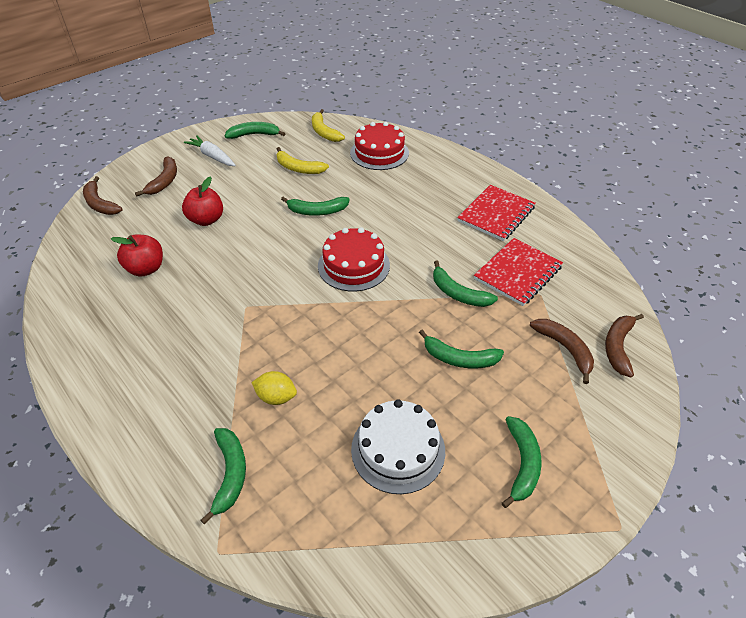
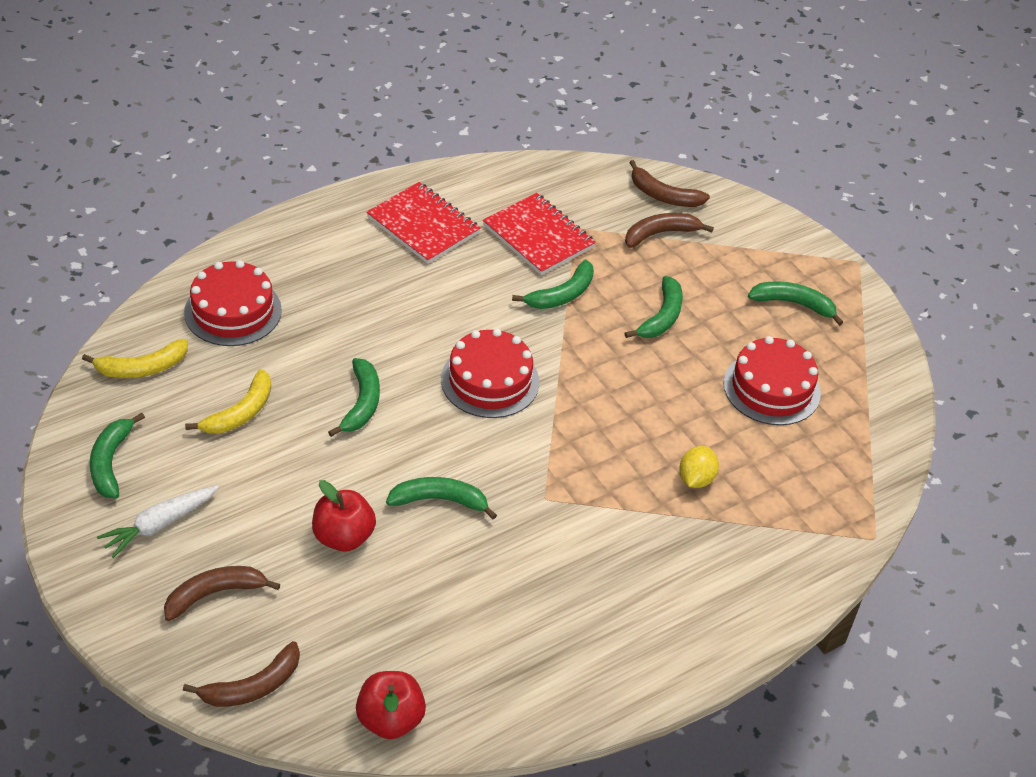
camera: 85 degrees left, 0 degrees up
red apple [111,234,163,277] -> red apple moved to [356,671,426,739]
brown banana [135,157,177,196] -> brown banana turned 45 degrees counterclockwise [164,566,280,621]
green banana [200,428,246,525] -> green banana moved to [386,477,497,519]
white cake [351,399,445,494] -> red cake [723,336,821,425]

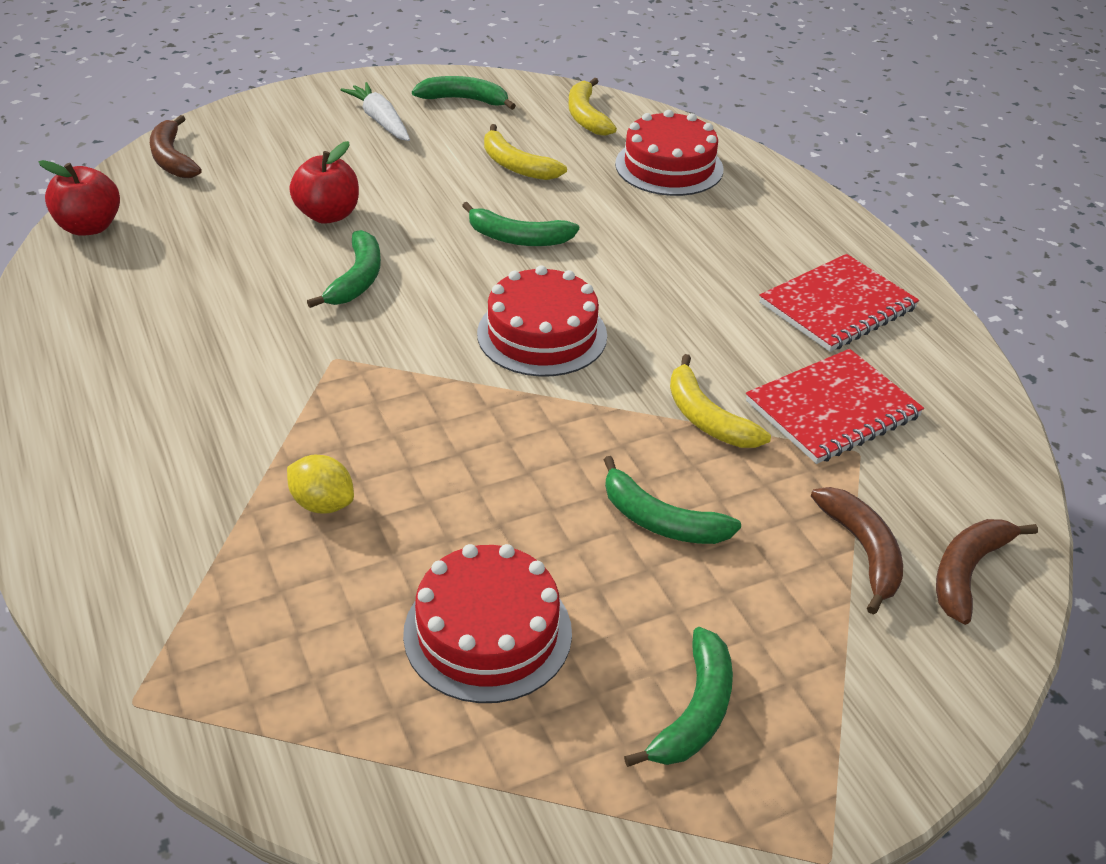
camera: 100 degrees right, 5 degrees down
brown banana [164,566,280,621] -> none
green banana [512,260,594,309] -> yellow banana [670,354,771,448]

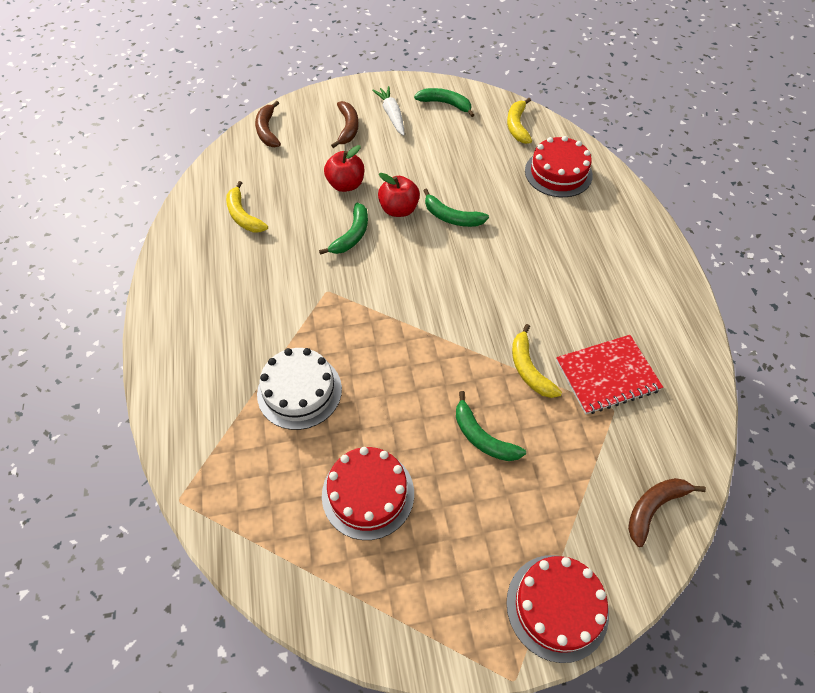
camera: 15 degrees right, 15 degrees up
red apple [39,160,120,236] -> red apple moved to [378,173,420,217]
yellow lemon [287,455,354,513] -> white cake [257,348,342,430]
red cake [477,265,607,377] -> red cake moved to [506,555,609,663]
yellow banana [484,124,567,180] -> yellow banana moved to [226,181,268,232]
green banana [624,627,733,767] -> none
red notebook [759,254,919,352] -> none
brown banana [811,487,903,615] -> brown banana moved to [331,101,359,148]

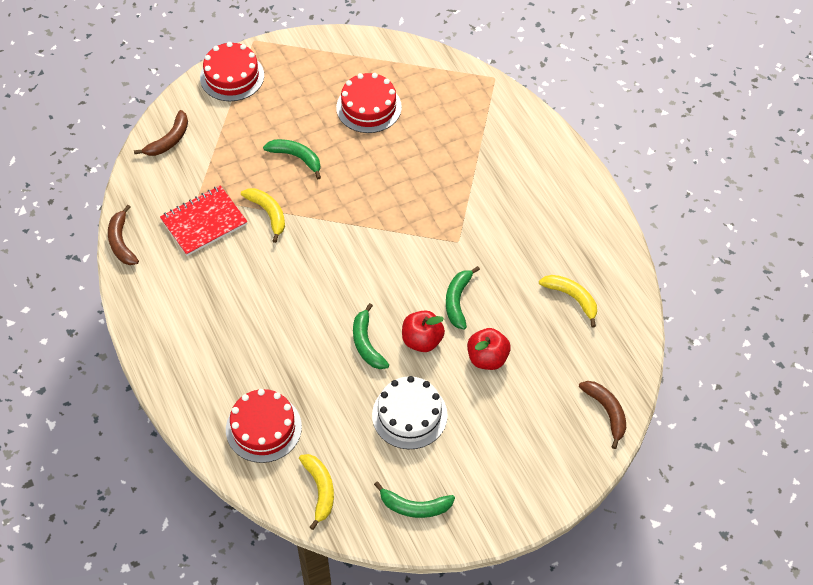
camera: 165 degrees right, 0 degrees up
white cake [257,348,342,430] -> white cake moved to [372,376,448,449]
brown banana [331,101,359,148] -> brown banana moved to [108,205,139,265]
white carrot [372,86,405,136] -> none
green banana [423,189,489,227] -> green banana turned 120 degrees counterclockwise [353,303,389,369]

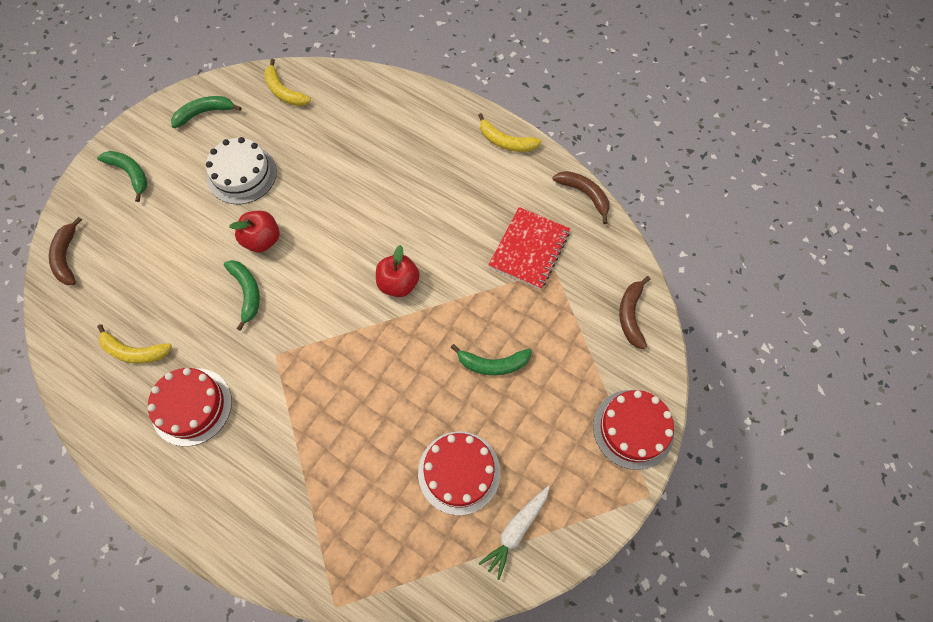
camera: 150 degrees right, 10 degrees up
red cake [226,389,302,463] -> red cake moved to [148,368,232,446]
yellow banana [241,188,285,243] -> yellow banana moved to [478,113,542,152]
green banana [353,303,389,369] -> green banana moved to [97,151,148,202]
red apple [467,328,511,370] -> red apple moved to [376,245,420,297]
brown banana [579,381,626,449] -> brown banana turned 45 degrees clockwise [49,217,82,285]
none -> white carrot [478,486,550,580]

